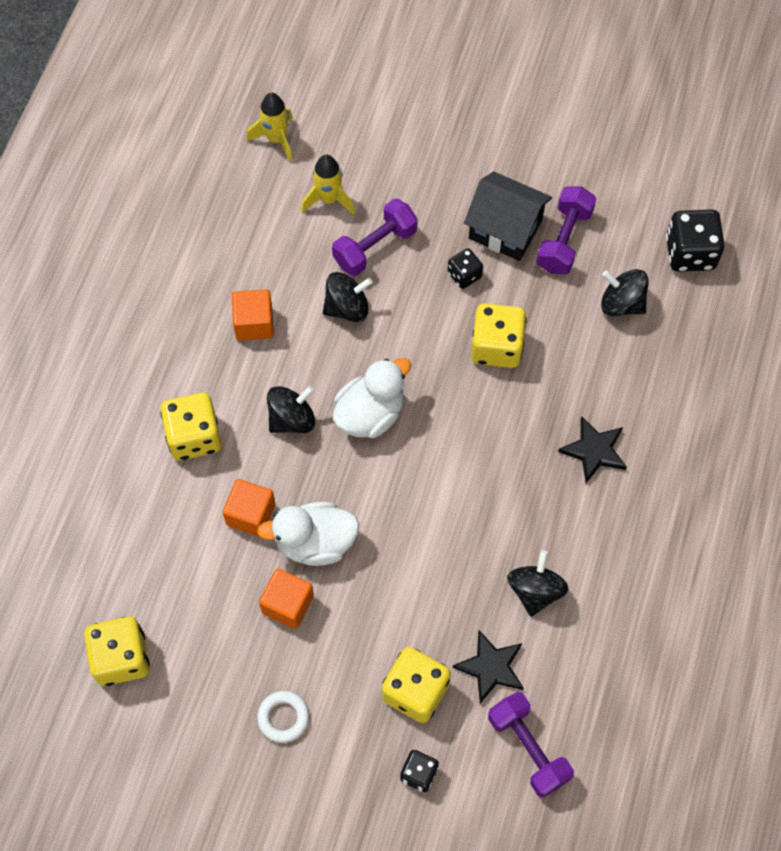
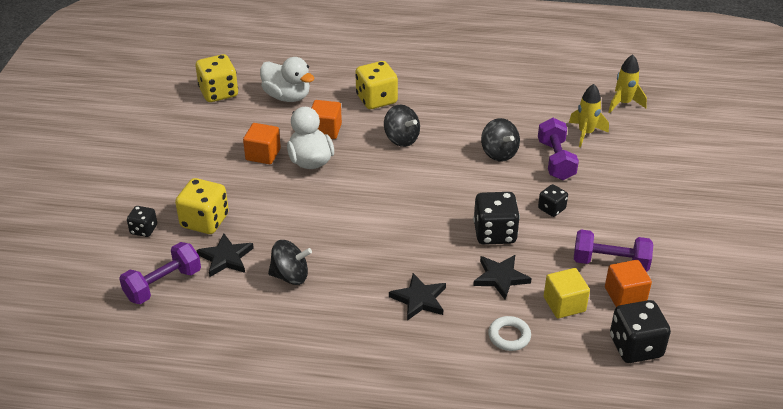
camera: 80 degrees right, 25 degrees down
orange cube [232,289,274,341] -> orange cube moved to [605,260,652,307]
white ring [257,691,309,743] -> white ring moved to [488,316,531,351]
purple dumbbell [332,199,418,276] -> purple dumbbell turned 45 degrees clockwise [538,118,579,180]
white duck [333,358,411,438] -> white duck moved to [260,57,315,102]
black house [464,171,552,261] -> none
yellow dice [471,303,527,368] -> black dice [473,192,520,245]
black spinning top [601,269,649,316] -> yellow cube [544,268,590,318]
none -> black star [473,255,532,299]

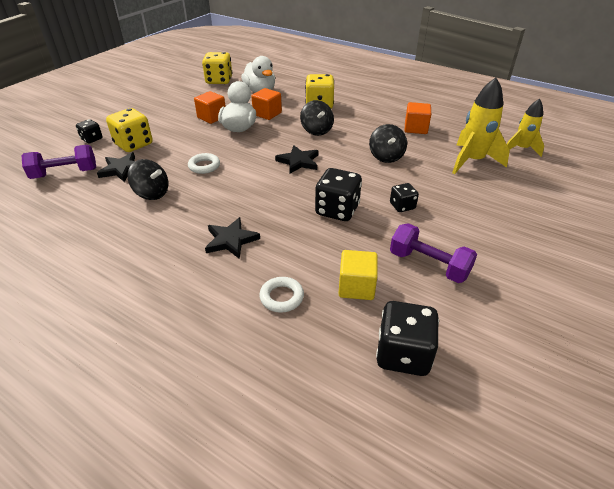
camera: 25 degrees right, 0 degrees up
black star [473,255,532,299] -> black star moved to [275,145,318,173]
purple dumbbell [538,118,579,180] -> none
yellow rocket [569,84,609,148] -> yellow rocket [452,77,510,174], size x1.55
orange cube [605,260,652,307] -> orange cube moved to [405,102,431,134]
none -> white ring [188,153,220,174]

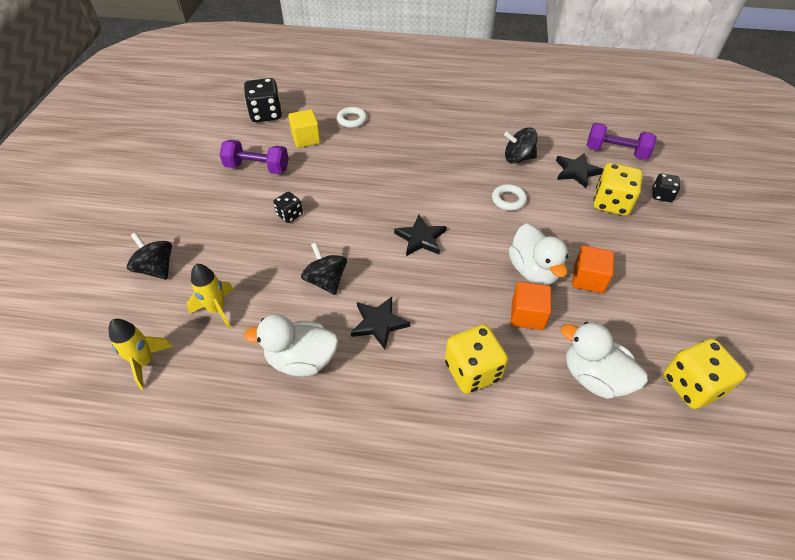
camera: 155 degrees right, 10 degrees up
purple dumbbell [22,145,96,179] -> purple dumbbell turned 60 degrees clockwise [587,123,657,160]
black star [205,217,260,259] -> black star moved to [351,297,411,349]
black spinning top [300,100,334,136] -> black spinning top moved to [127,233,172,280]
black dice [315,168,362,221] -> none
orange cube [405,102,431,134] -> white duck [244,314,339,377]
yellow rocket [452,77,510,174] -> yellow rocket [187,264,234,329], size x0.65

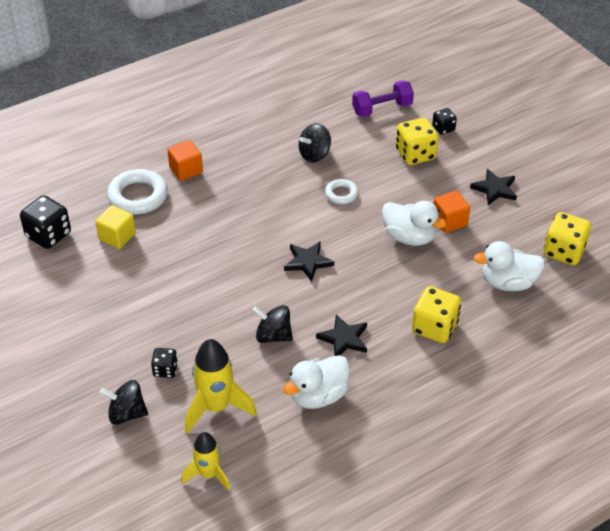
camera: 40 degrees left, 5 degrees down
yellow rocket [187,264,234,329] -> yellow rocket [185,339,257,434], size x1.55
purple dumbbell [219,140,289,174] -> none
black dice [273,192,303,223] -> black dice moved to [151,348,178,378]
white ring [337,107,367,128] -> white ring [107,169,168,215], size x1.80
orange cube [511,282,552,330] -> orange cube moved to [167,140,203,181]
black star [556,153,603,188] -> black star moved to [470,169,517,205]

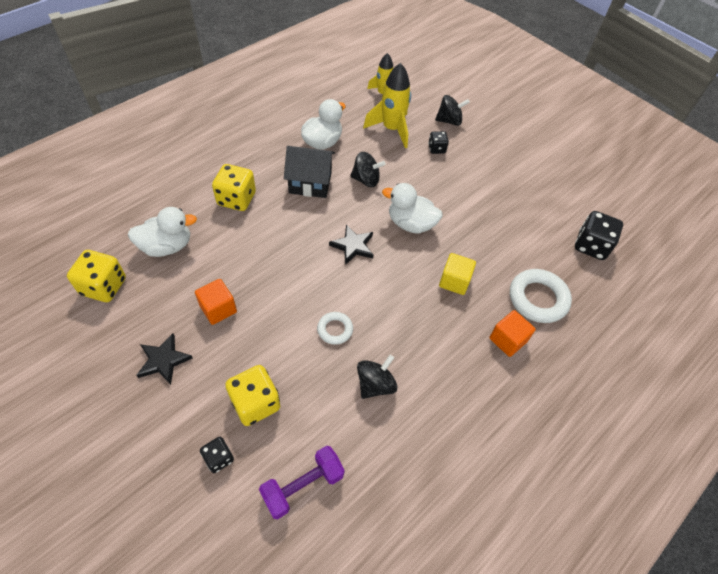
camera: 165 degrees right, 10 degrees up
yellow cube [95,205,136,249] -> yellow cube moved to [439,253,476,295]
black star [316,314,367,356] -> black house [284,146,335,198]
white duck [382,201,447,246] -> white duck moved to [382,183,442,233]

